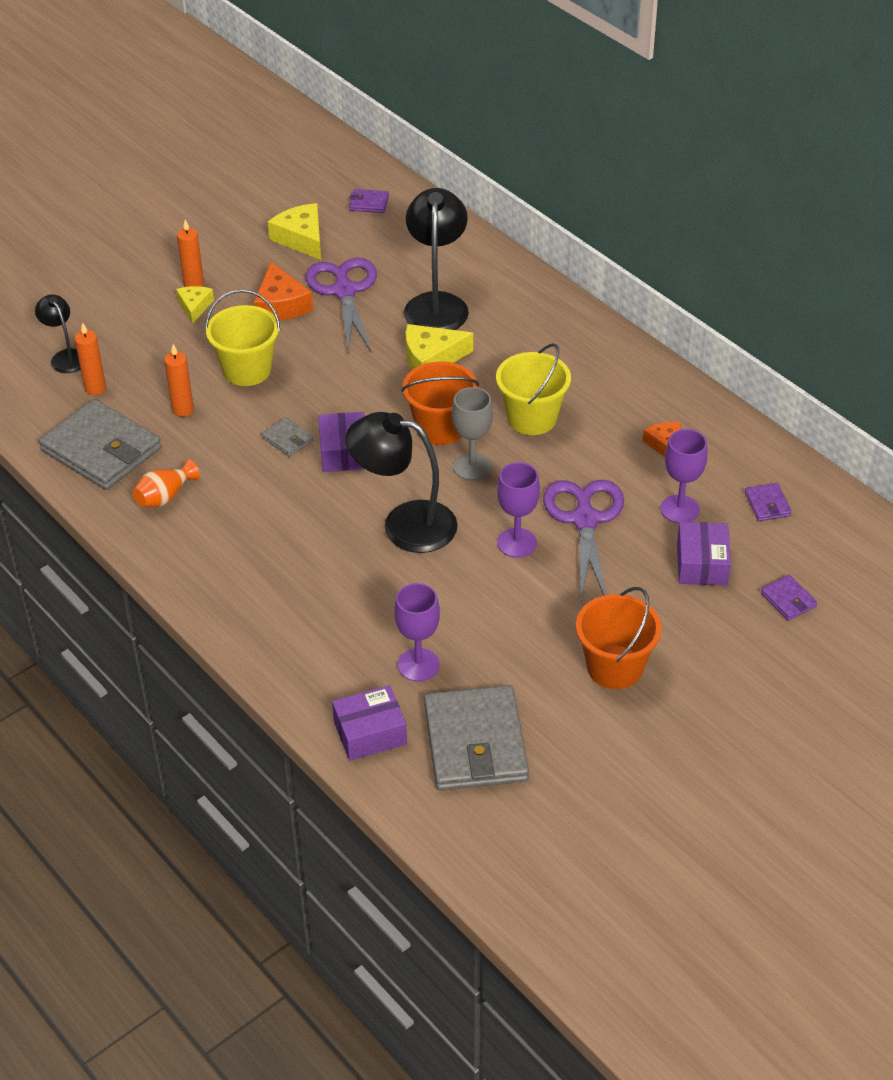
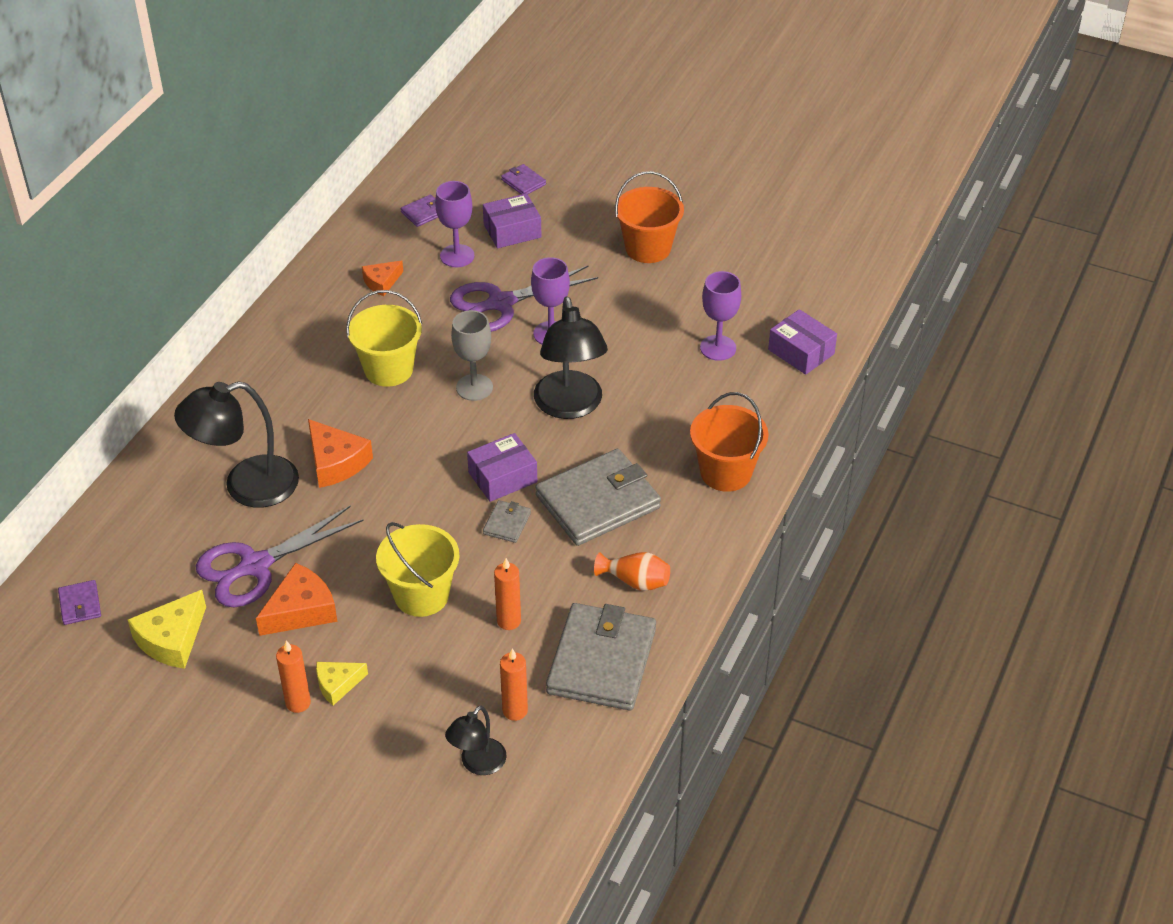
camera: 115 degrees left, 0 degrees up
orange bucket [401,361,479,445] -> orange bucket moved to [690,392,769,492]
yellow cheese [406,324,473,370] -> orange cheese [308,419,373,488]
grey wallet [424,685,529,790] -> grey wallet moved to [535,449,661,546]
purple wallet [761,575,817,621] -> purple wallet turned 75 degrees counterclockwise [501,164,546,195]

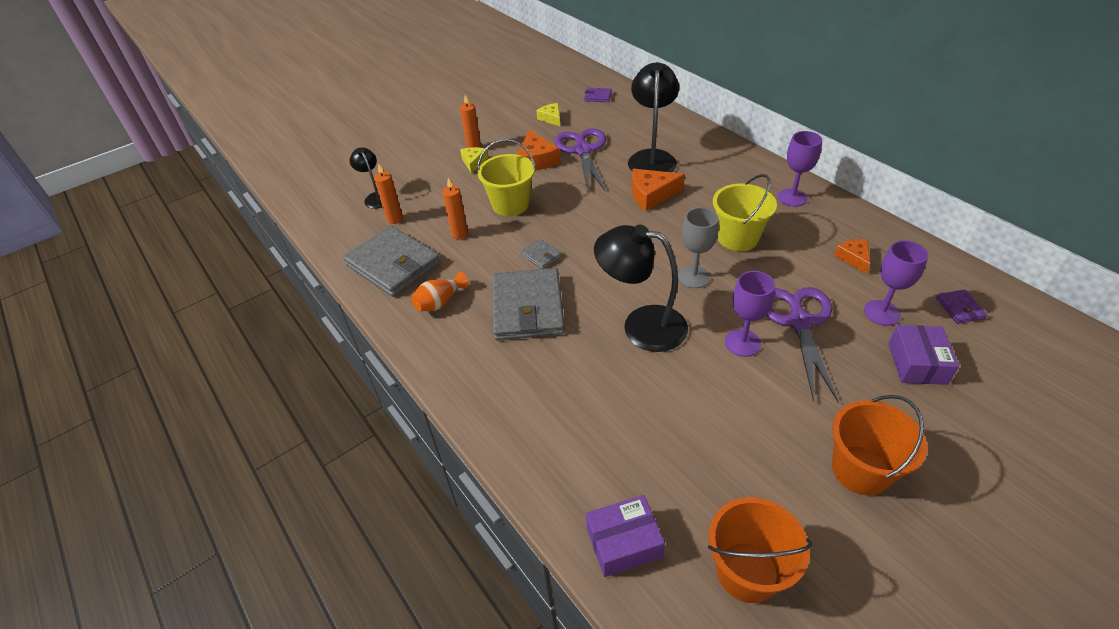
camera: 120 degrees right, 0 degrees up
yellow cheese [128,590,206,669] -> yellow cheese [536,103,560,126], size x0.63
purple box [467,433,537,502] -> none
purple wallet [501,164,546,195] -> none
orange bucket [690,392,769,492] -> orange bucket moved to [708,497,812,603]
purple goblet [700,271,741,361] -> purple goblet moved to [778,131,822,207]

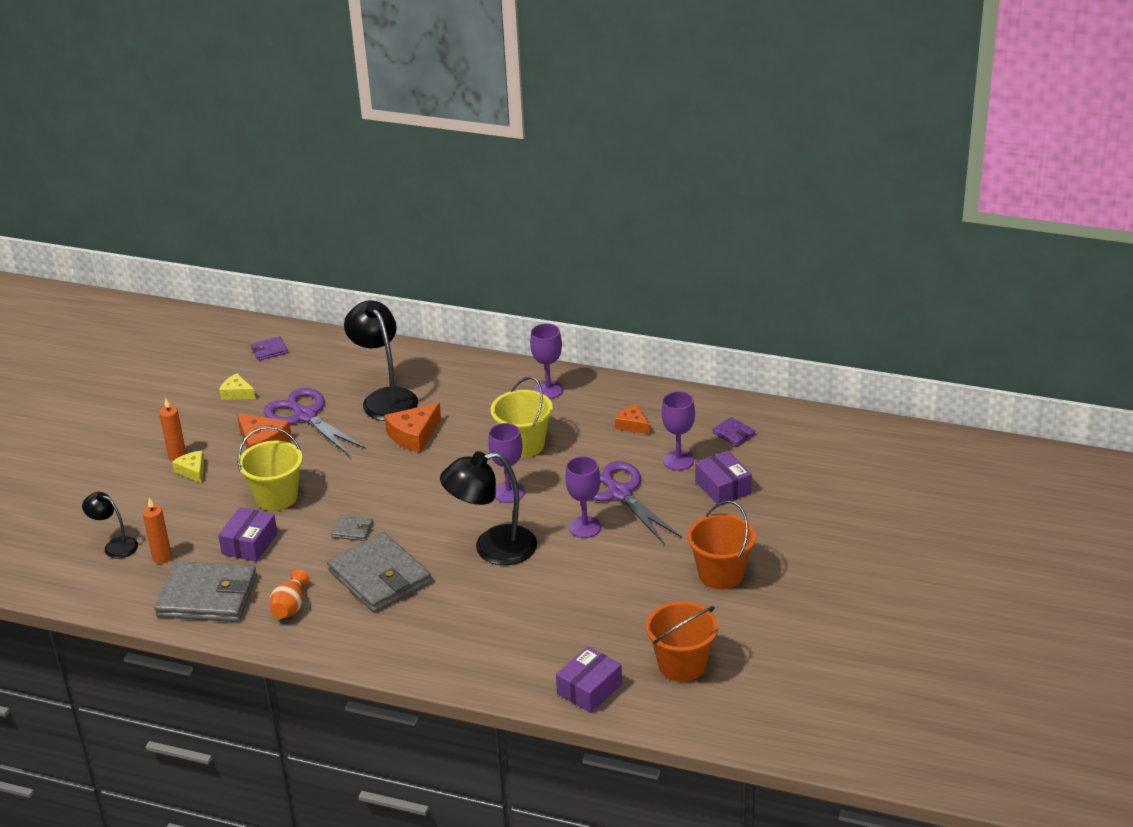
camera: 35 degrees left, 10 degrees down
orange candle [442,178,468,239] -> purple box [218,507,278,562]
grey goblet [678,207,719,288] -> purple goblet [488,423,525,503]

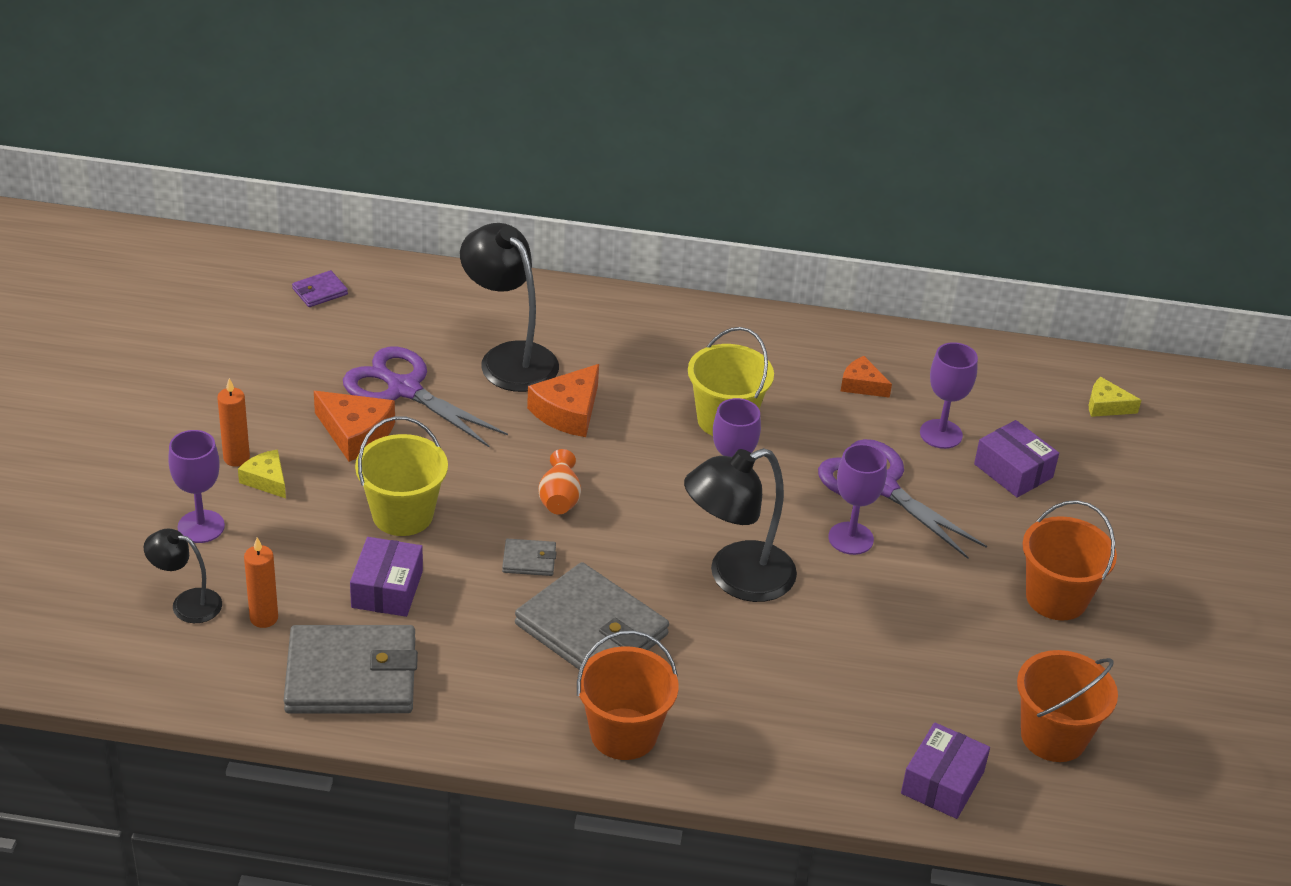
camera: 15 degrees left, 5 degrees up
yellow cheese [219,373,256,400] -> yellow cheese moved to [1089,377,1141,417]
orange vase [270,569,310,618] -> orange vase moved to [538,449,581,514]
purple goblet [530,323,564,399] -> purple goblet moved to [168,430,225,543]
purple wallet [712,417,755,446] -> none
none -> orange bucket [577,630,679,760]

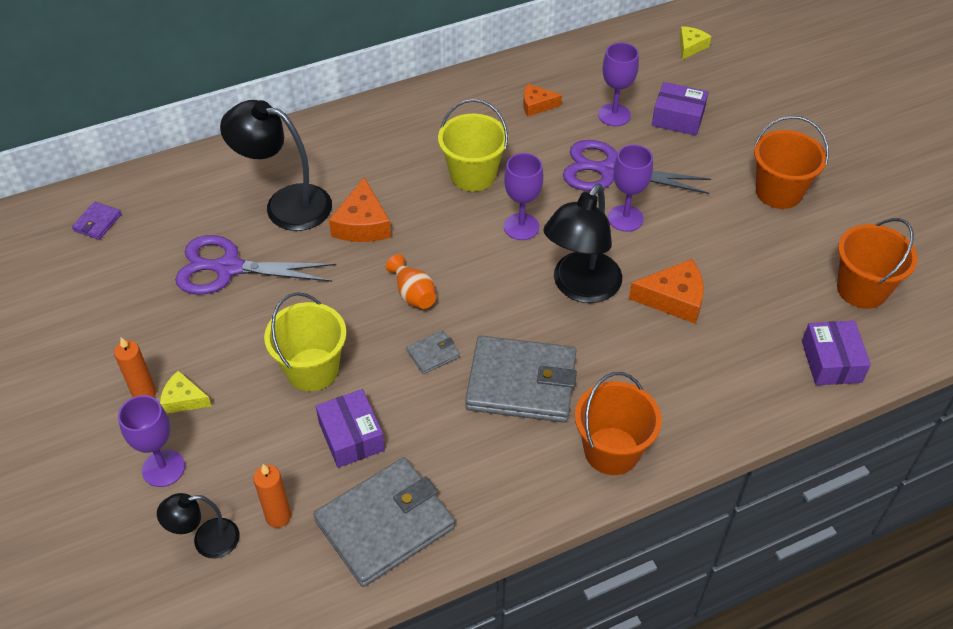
camera: 30 degrees left, 10 degrees up
orange cheese [314,391,395,462] -> orange cheese moved to [629,259,704,324]
yellow cheese [1089,377,1141,417] -> yellow cheese turned 135 degrees clockwise [679,26,711,60]

